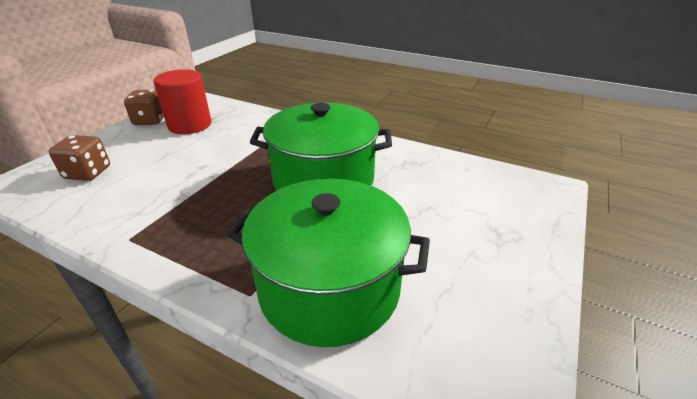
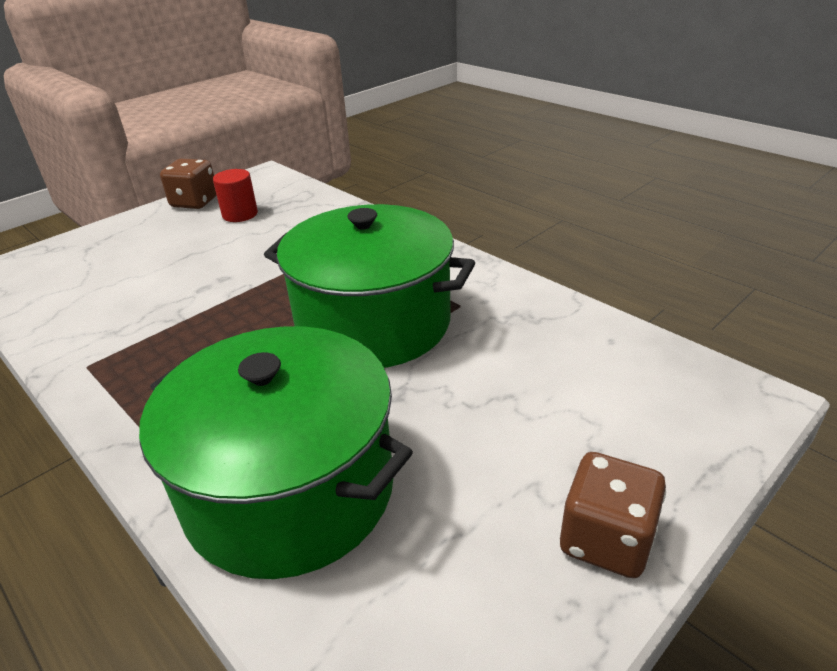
camera: 20 degrees right, 0 degrees up
brown dice [49,135,110,181] -> brown dice moved to [560,452,666,578]
red cylinder [154,69,212,134] -> red cylinder [213,169,258,222], size x0.58

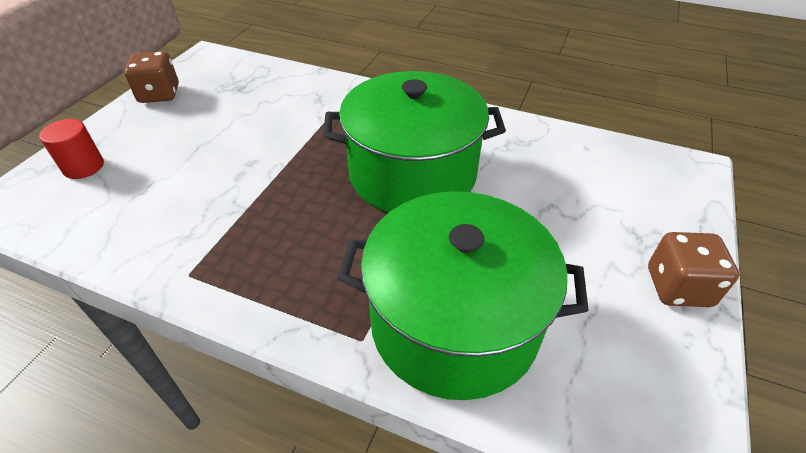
camera: 25 degrees left, 10 degrees up
red cylinder [213,169,258,222] -> red cylinder moved to [39,119,104,179]

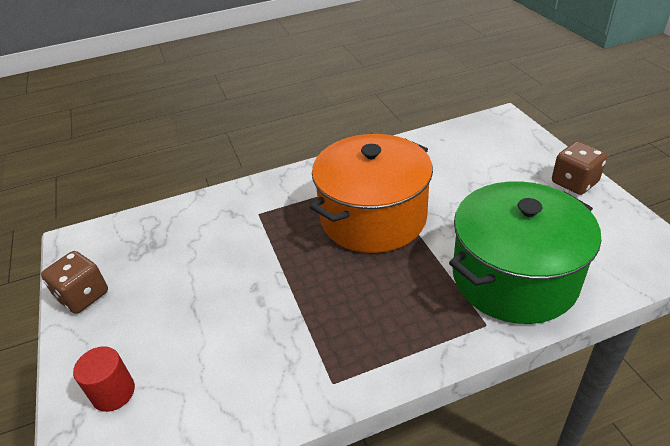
camera: 40 degrees left, 5 degrees down
green pot [323,71,506,212] -> orange pot [310,134,433,253]

